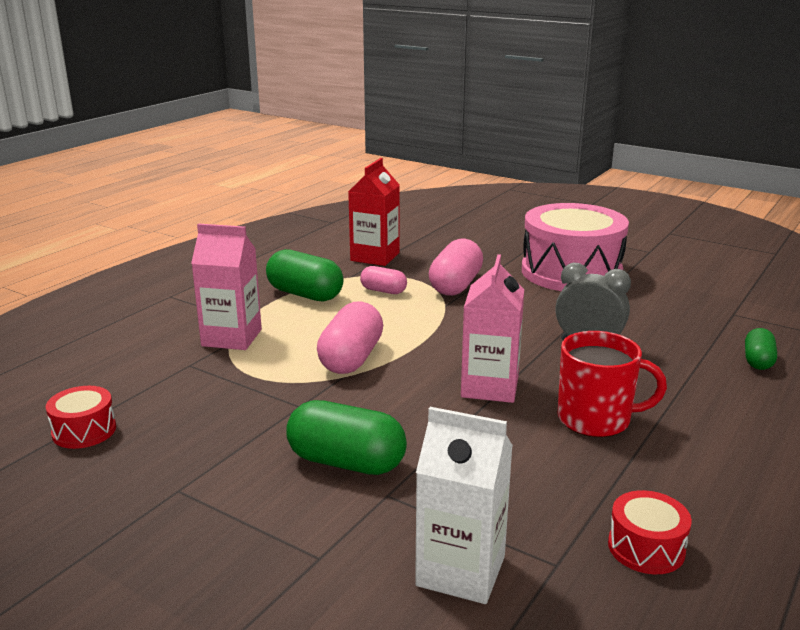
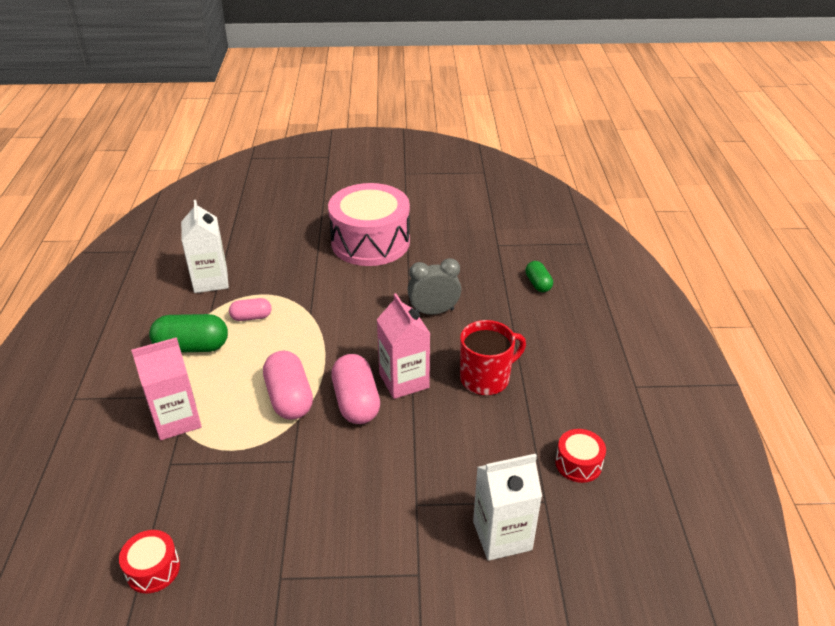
camera: 35 degrees left, 15 degrees up
green capsule [286,400,407,475] -> none
red carton [348,158,400,266] -> white carton [181,200,229,293]
pink capsule [429,239,483,295] -> pink capsule moved to [331,354,380,424]

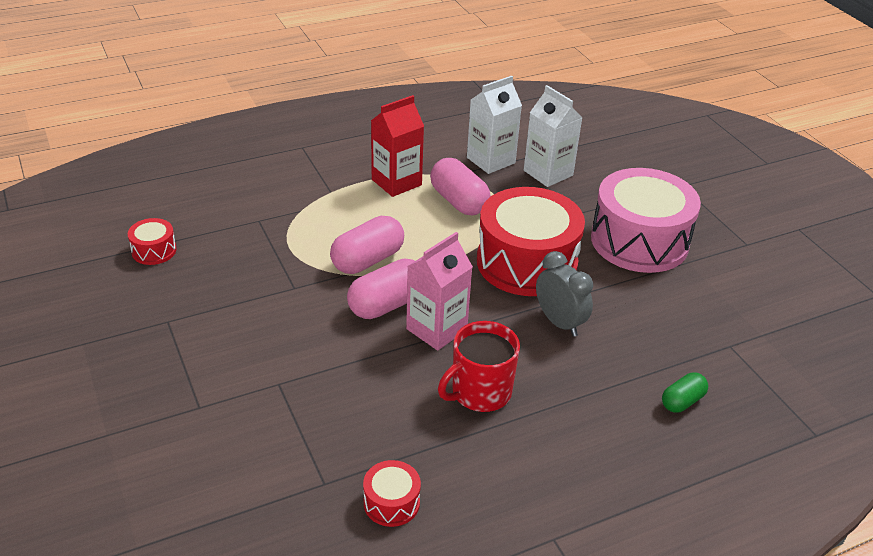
camera: 65 degrees right, 0 degrees up
pink carton [131,337,202,440] -> none
green capsule [149,314,228,353] -> red carton [371,95,424,197]
pink capsule [229,298,272,321] -> pink capsule [430,158,490,215], size x1.73
red mug [460,320,526,395] -> red mug turned 105 degrees clockwise [438,321,520,412]
white carton [473,454,542,561] -> white carton moved to [524,85,583,187]
none -> red drum [477,187,585,296]

